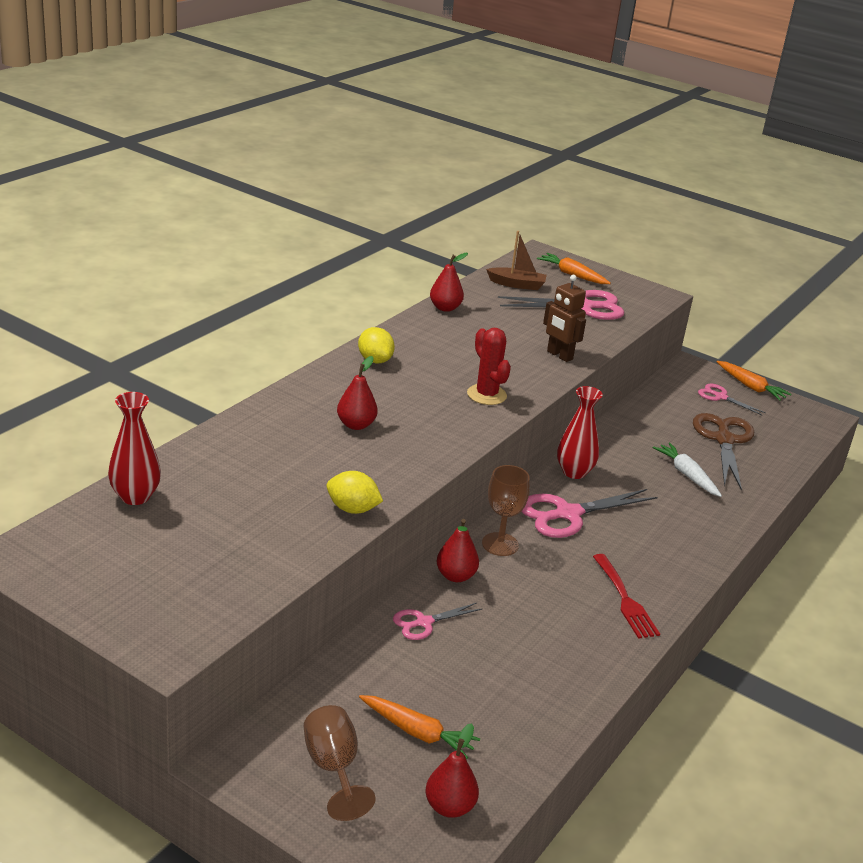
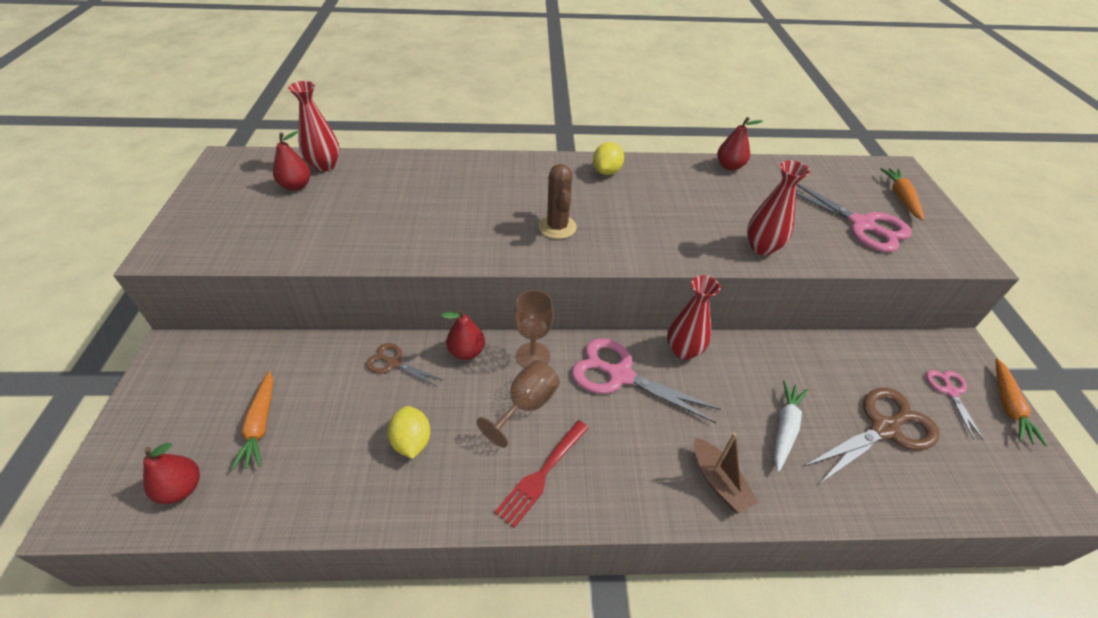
camera: 55 degrees right, 15 degrees up
brown goblet [304,705,376,821] -> brown goblet moved to [476,360,560,448]
yellow lemon [326,471,383,514] -> yellow lemon moved to [388,406,431,459]
red pear [337,356,378,430] -> red pear moved to [273,131,311,191]
pink scissors [393,603,483,640] -> brown scissors [366,343,443,387]
red cactus [467,328,511,405] -> none
brown boat [486,231,547,290] -> brown boat moved to [694,433,759,513]
brown robot [543,275,586,362] -> red vase [747,160,810,255]
none -> brown cactus [539,164,577,239]

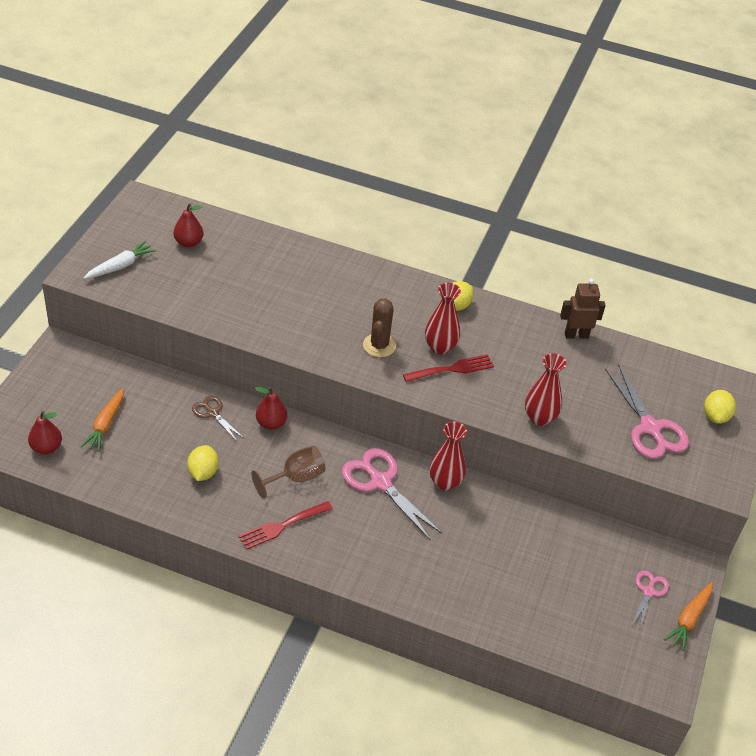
camera: 20 degrees right, 0 degrees up
red vase [288,81,340,171] -> red vase moved to [425,283,461,354]
brown goblet [514,290,554,368] -> none
brown boat [694,433,759,513] -> none
red pear [717,117,763,170] -> brown robot [560,279,606,339]
white carrot [774,381,808,472] -> white carrot moved to [83,241,156,279]
brown scissors [805,388,940,483] -> none
orange carrot [880,168,924,221] -> yellow lemon [704,390,736,423]
none -> red fork [403,354,494,382]

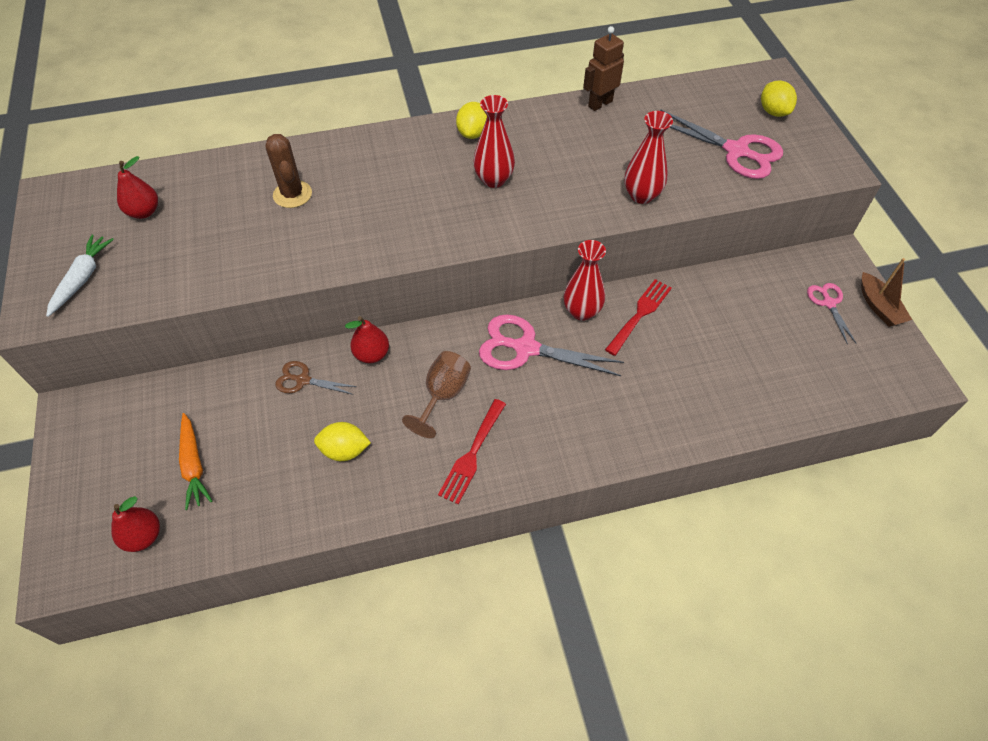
camera: 30 degrees left, 10 degrees up
yellow lemon [187,445,219,481] -> yellow lemon turned 60 degrees counterclockwise [314,422,371,461]
brown cactus [363,298,396,357] -> brown cactus moved to [265,134,312,208]
red fork [403,354,494,382] -> red fork moved to [605,279,672,356]
orange carrot [664,582,713,651] -> brown boat [861,258,912,327]

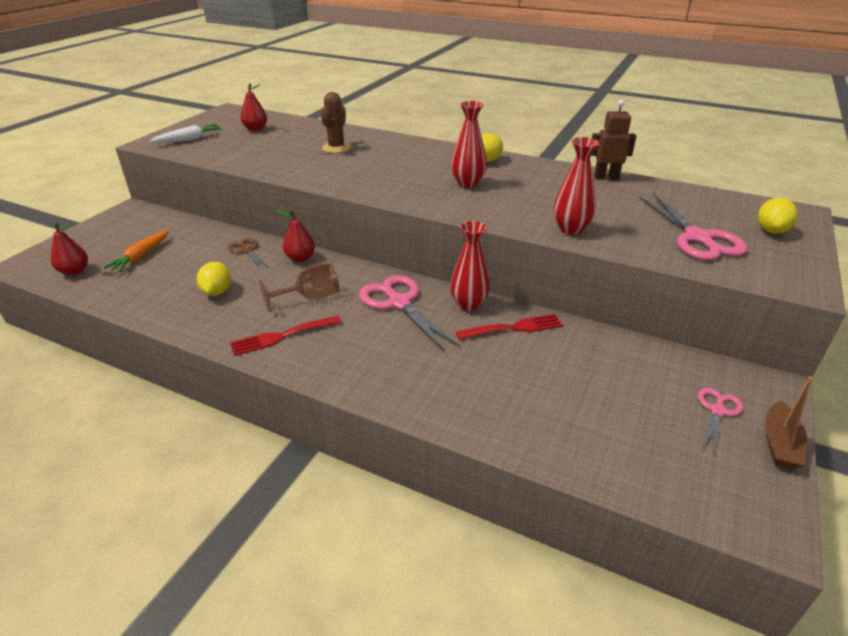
camera: 40 degrees right, 20 degrees down
yellow lemon [314,422,371,461] -> yellow lemon turned 45 degrees clockwise [197,262,231,296]

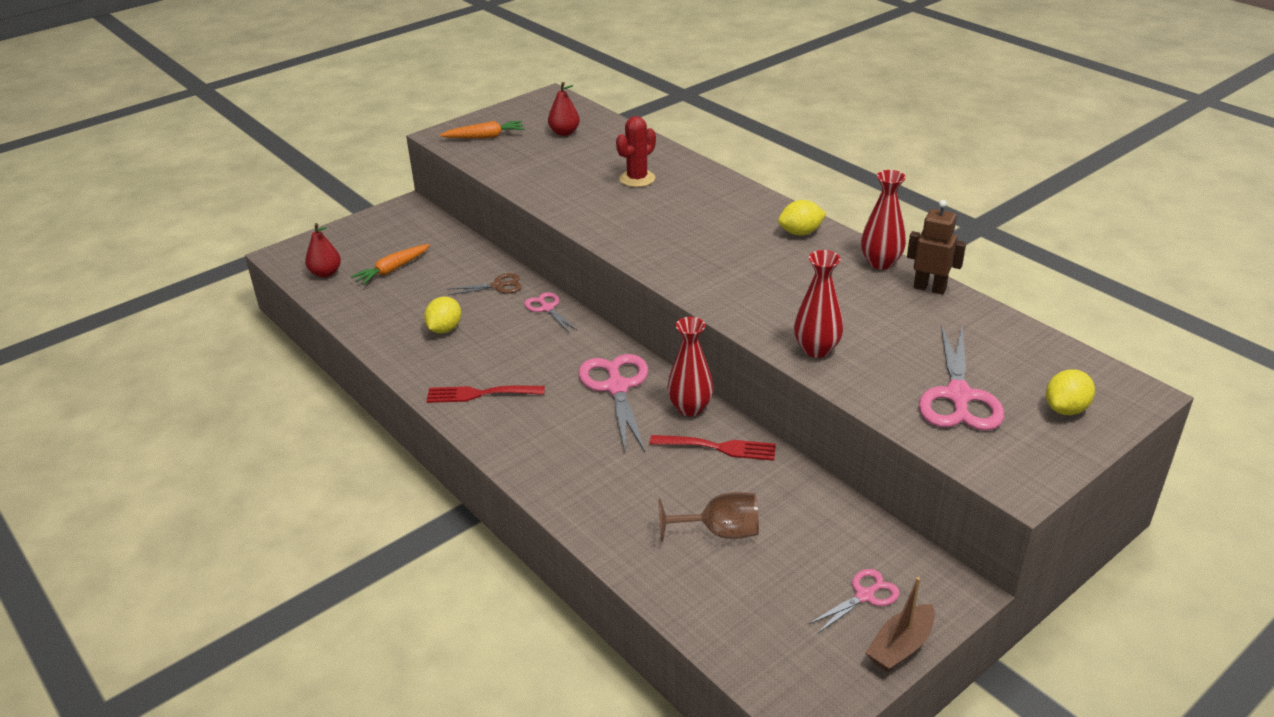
camera: 25 degrees right, 0 degrees up
white carrot [149,124,223,143] -> orange carrot [440,121,524,139]
brown scissors [228,238,269,269] -> brown scissors turned 90 degrees clockwise [447,273,522,295]
brown goblet [259,263,340,312] -> brown goblet moved to [658,492,759,542]
red pear [276,210,315,262] -> pink scissors [524,292,578,332]
brown cactus [321,92,351,153] -> red cactus [616,116,656,187]
red vase [451,101,487,188] -> red vase moved to [861,170,906,270]

